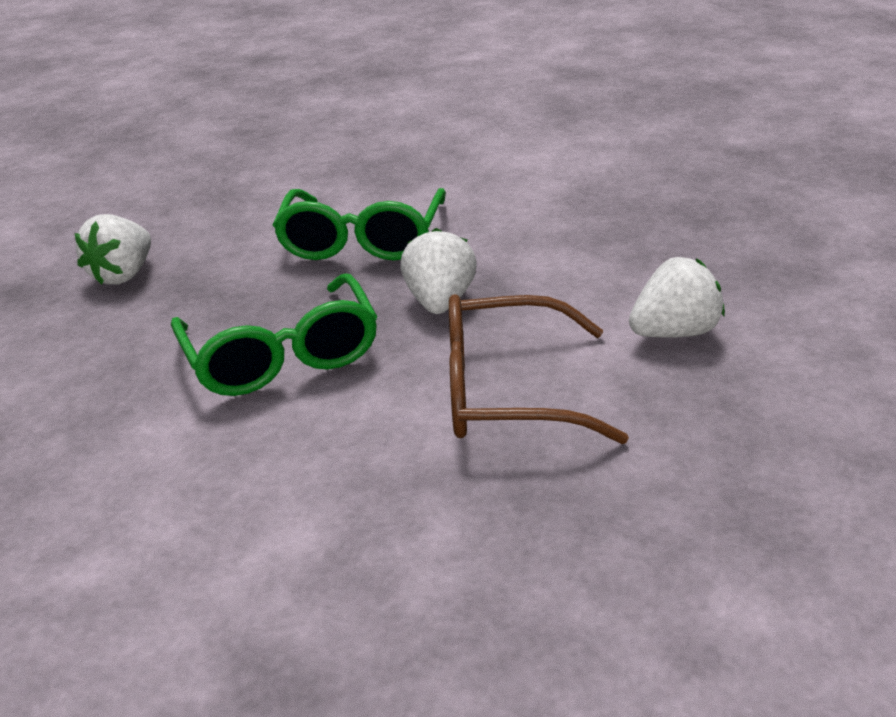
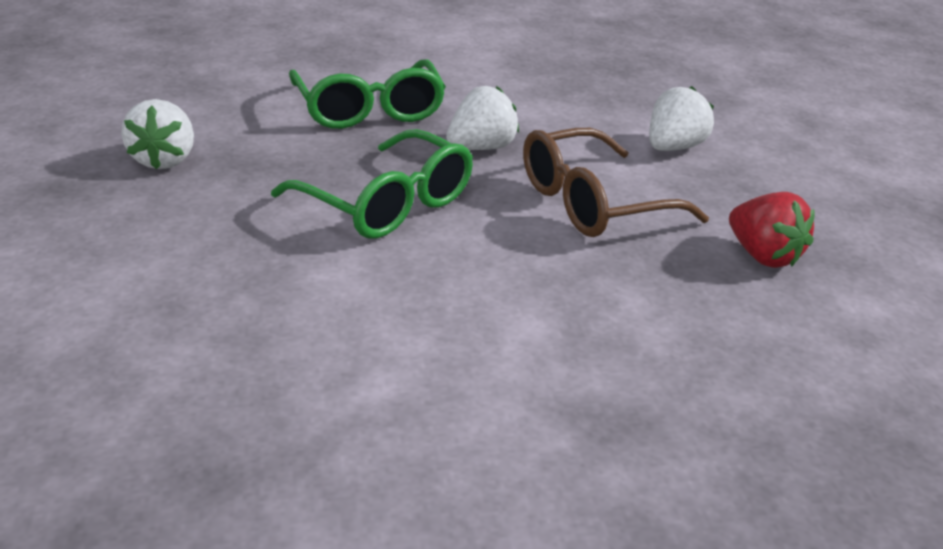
camera: 30 degrees left, 0 degrees up
white strawberry [400,228,477,314] -> white strawberry turned 75 degrees clockwise [446,86,519,150]
none -> red strawberry [729,192,815,268]

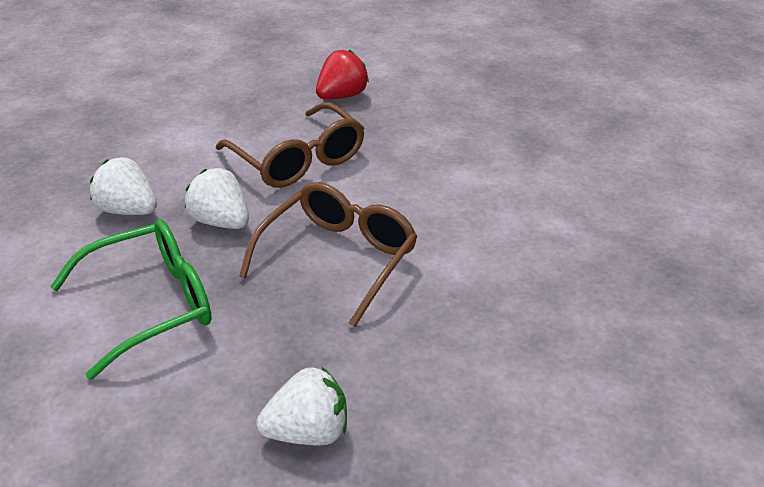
camera: 100 degrees left, 5 degrees up
green glasses [271,129,473,238] -> brown glasses [239,182,417,327]
white strawberry [649,86,714,151] -> white strawberry moved to [90,157,157,215]

